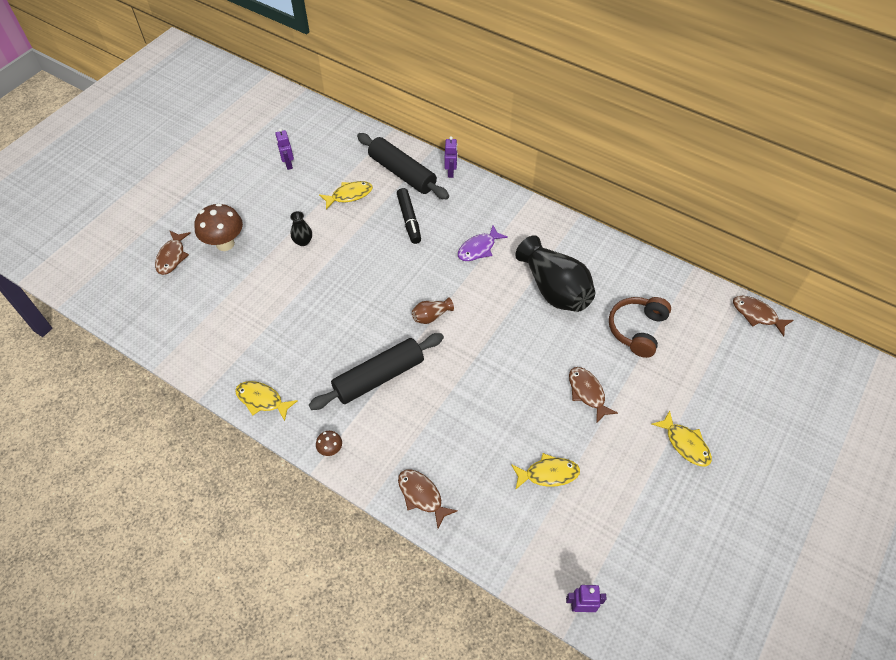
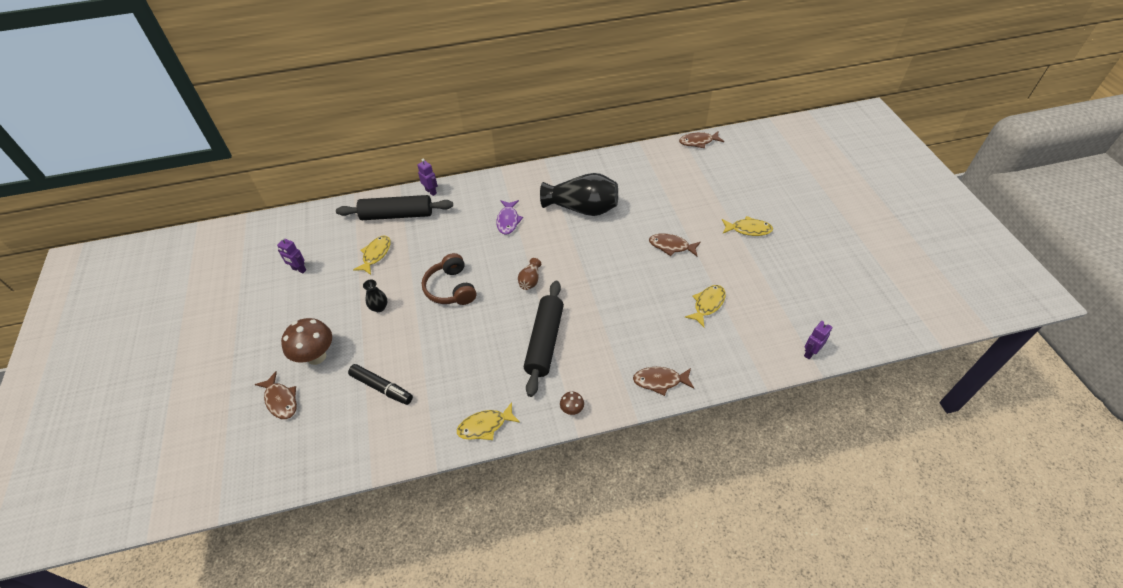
camera: 45 degrees left, 5 degrees down
black marker [397,188,421,244] -> black marker moved to [348,364,413,405]
brown headphones [609,297,671,358] -> brown headphones moved to [422,253,476,305]

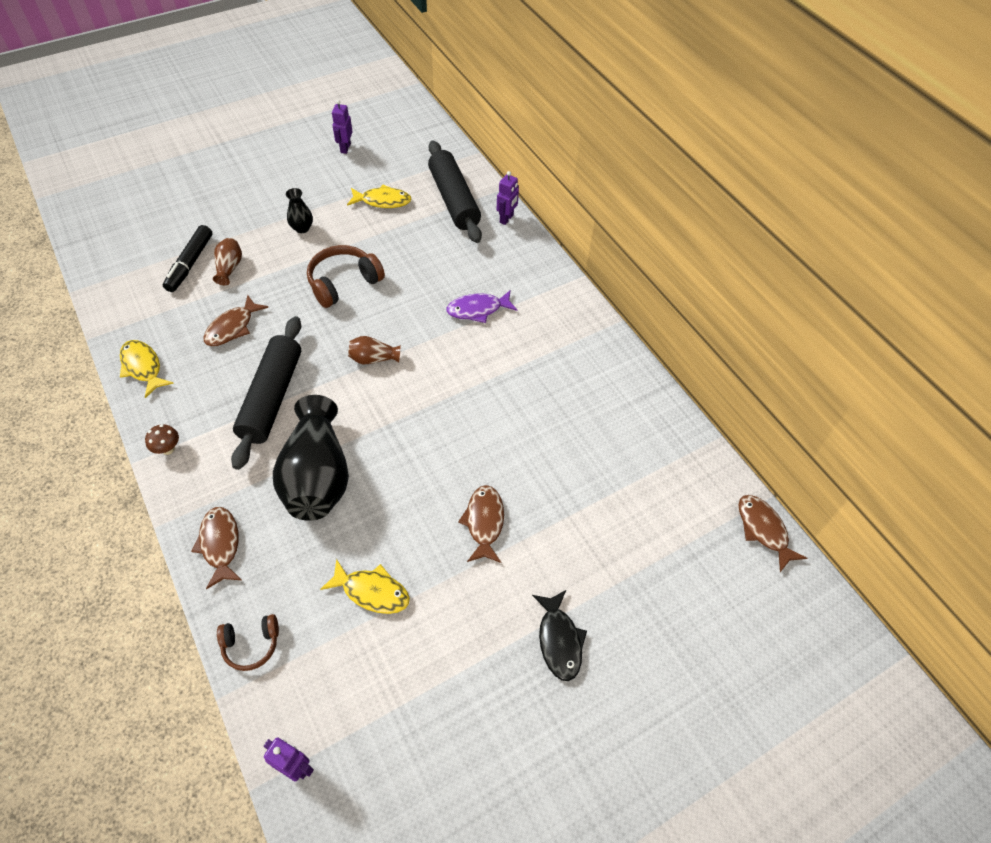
camera: 70 degrees right, 5 degrees up
brown fish [254,372,297,419] -> brown fish moved to [204,295,268,346]
brown mushroom [281,318,332,365] -> none
black rolling pin [524,281,564,397] -> black rolling pin turned 75 degrees counterclockwise [231,316,301,470]
black vase [540,173,618,216] -> black vase moved to [273,395,349,521]
yellow fish [722,216,773,236] -> black fish [532,590,587,681]
none -> brown vase [213,238,242,285]
none -> brown headphones [217,614,279,671]

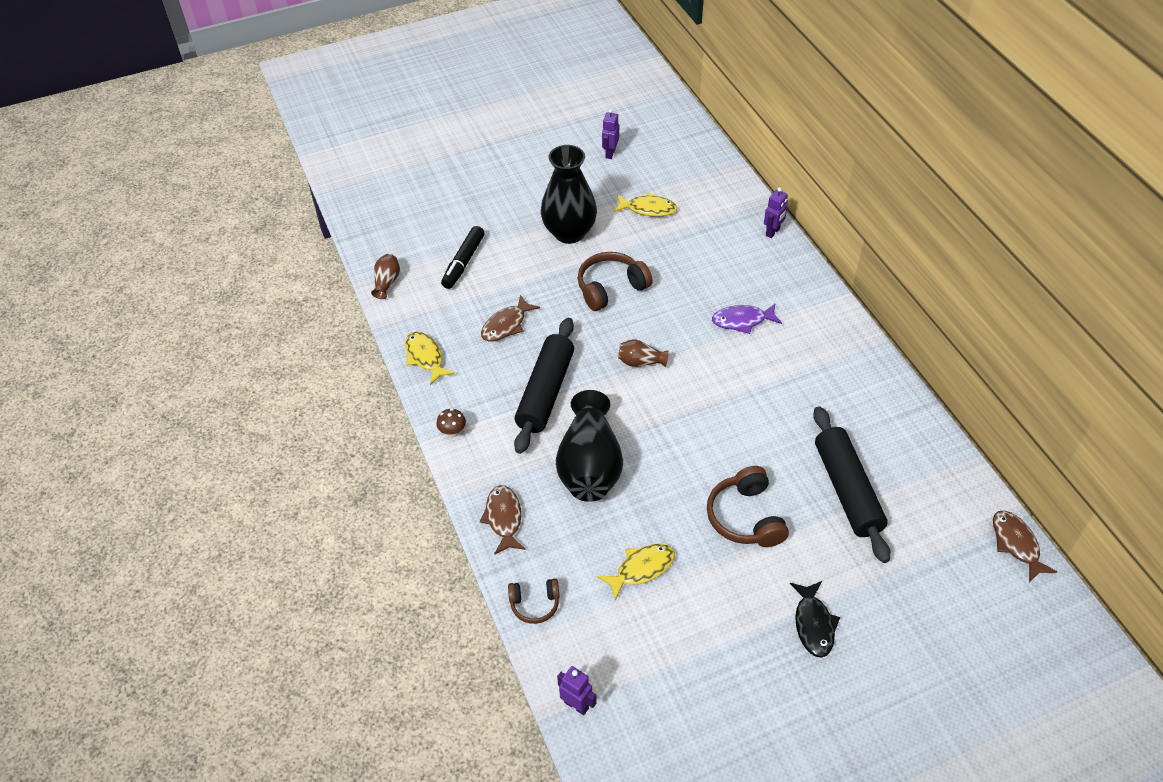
camera: 10 degrees right, 5 degrees down
brown vase [213,238,242,285] -> brown vase moved to [371,254,400,299]
black vase [286,188,313,233] -> black vase [541,145,597,244], size x2.25
yellow fish [320,559,410,614] -> yellow fish turned 60 degrees counterclockwise [597,544,675,601]
black rolling pin [428,141,482,243] -> black rolling pin moved to [813,406,891,563]
brown fish [458,485,504,563] -> brown headphones [707,466,789,547]

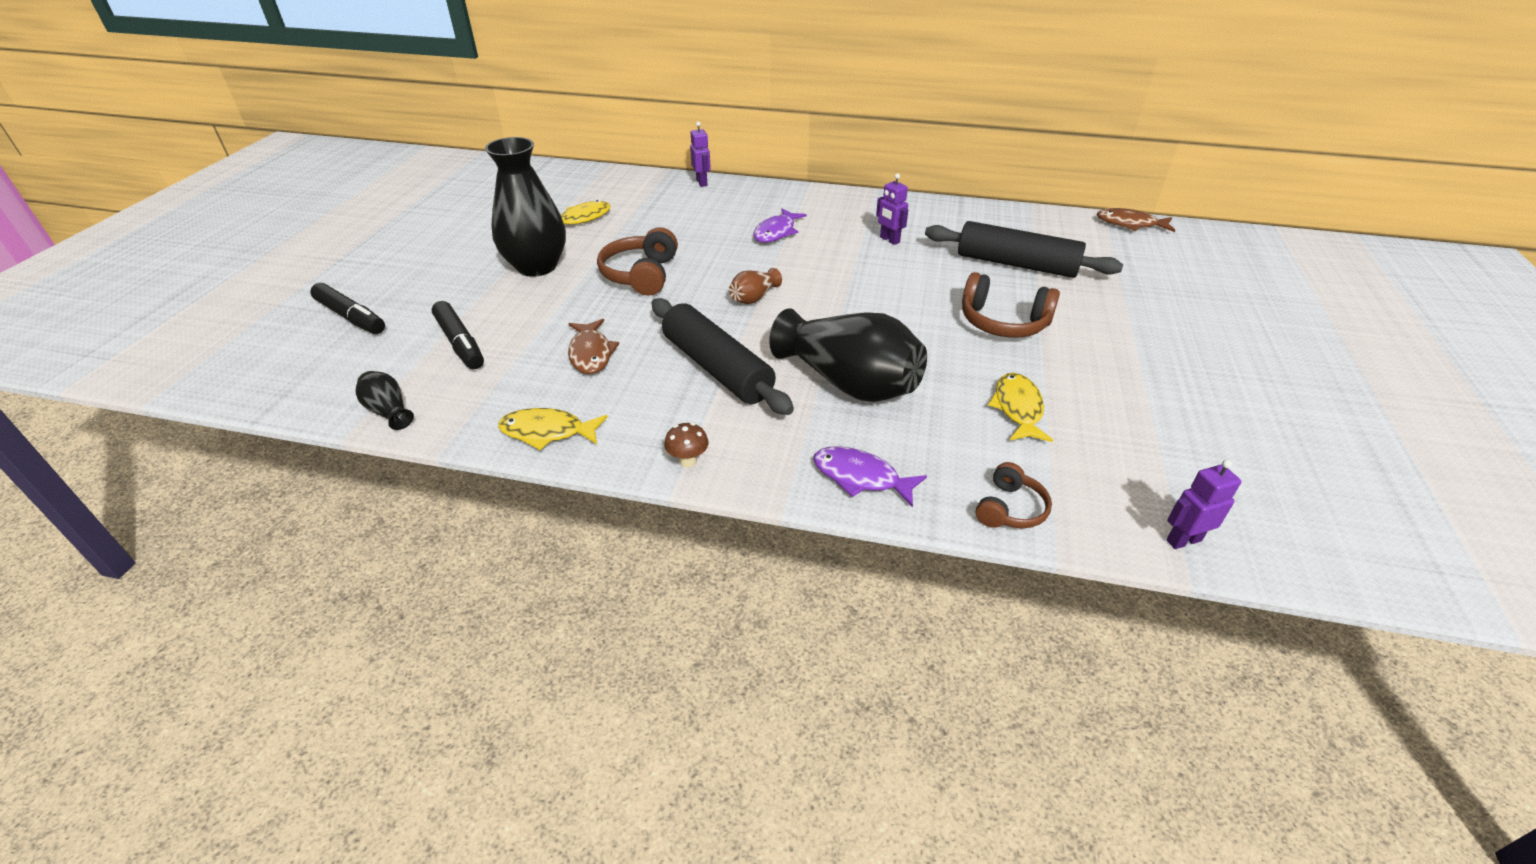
camera: 55 degrees left, 10 degrees down
brown vase [371,254,400,299] -> black vase [356,371,414,430]
brown fish [480,485,525,555] -> purple fish [813,446,927,507]
purple robot [602,109,619,159] -> purple robot moved to [876,173,908,245]
black fish [790,581,840,658] -> none
none -> black marker [310,283,385,334]

